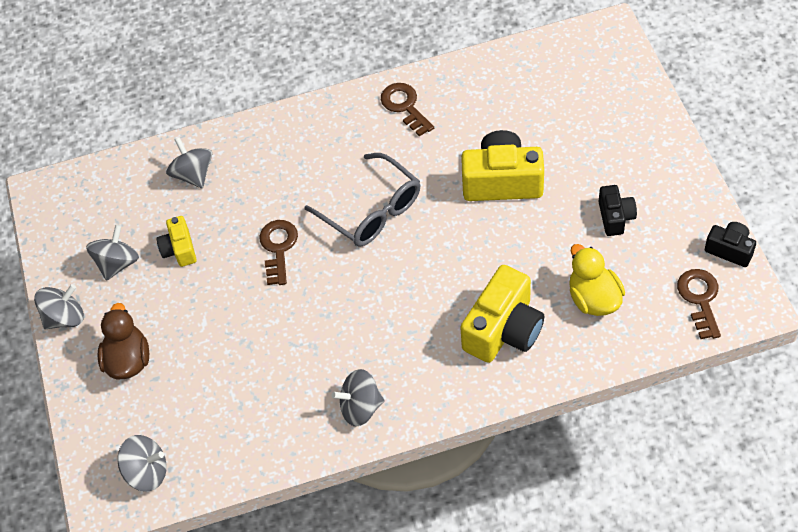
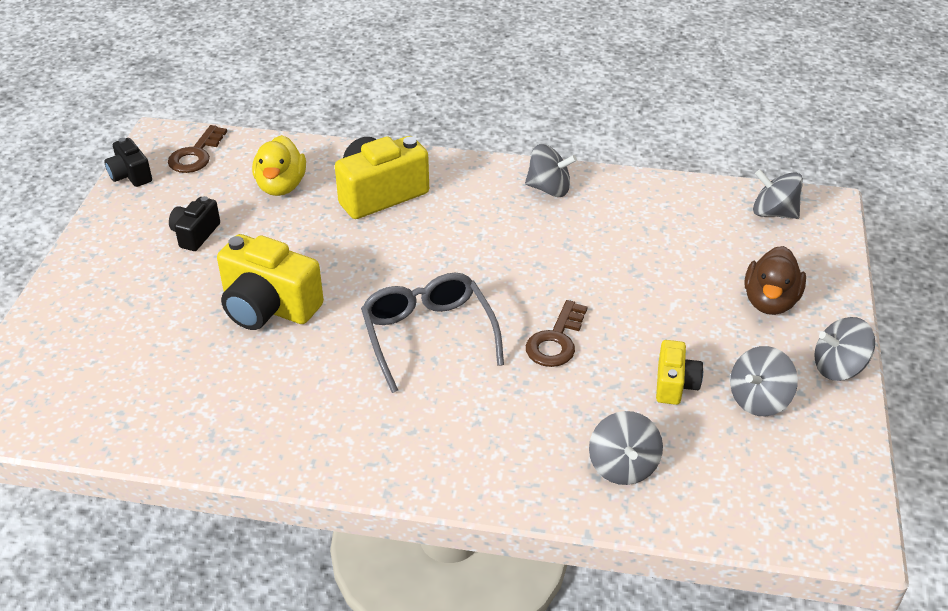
camera: 160 degrees left, 15 degrees down
brown key [381,83,434,137] -> none

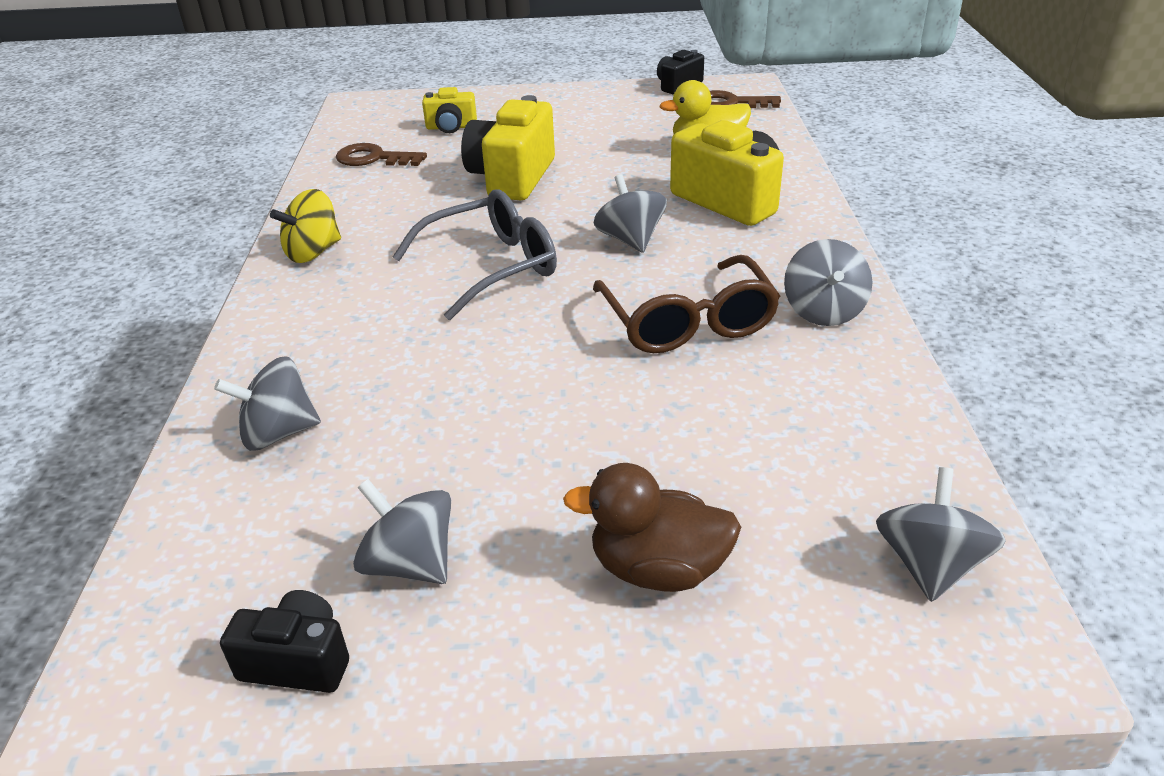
camera: 80 degrees right, 5 degrees down
black camera [169,196,220,251] -> black camera moved to [220,590,349,693]
brown key [526,300,588,367] -> brown key moved to [336,143,427,166]
yellow camera [656,340,703,405] -> yellow camera moved to [422,87,477,133]
grey spinning top [814,317,875,381] -> grey spinning top moved to [594,174,667,253]
none -> yellow spinning top [270,189,341,263]
none -> brown glasses [593,255,780,353]

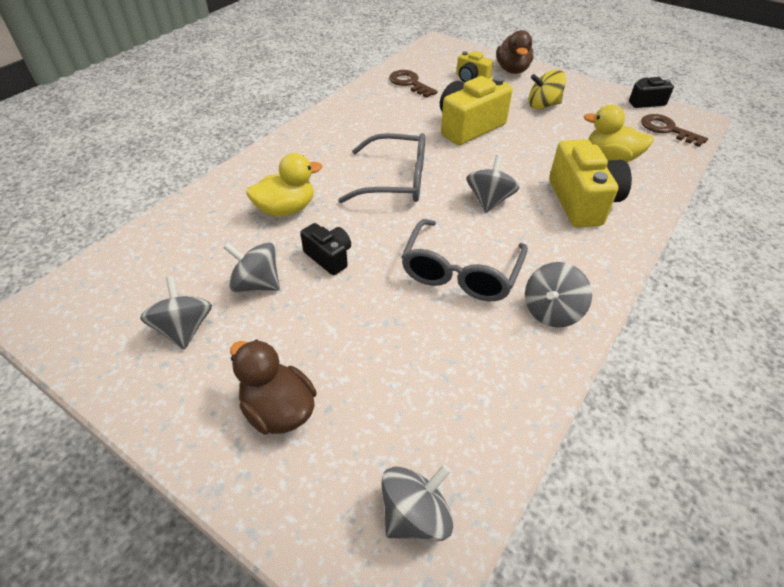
camera: 35 degrees right, 10 degrees up
grey spinning top [214,356,321,451] -> grey spinning top moved to [223,243,280,292]
black camera [220,590,349,693] -> black camera moved to [300,223,351,275]
yellow spinning top [270,189,341,263] -> yellow spinning top moved to [529,70,566,109]
brown glasses [593,255,780,353] -> grey glasses [401,219,528,301]
none -> yellow duck [246,153,322,217]
none -> brown duck [496,30,534,74]

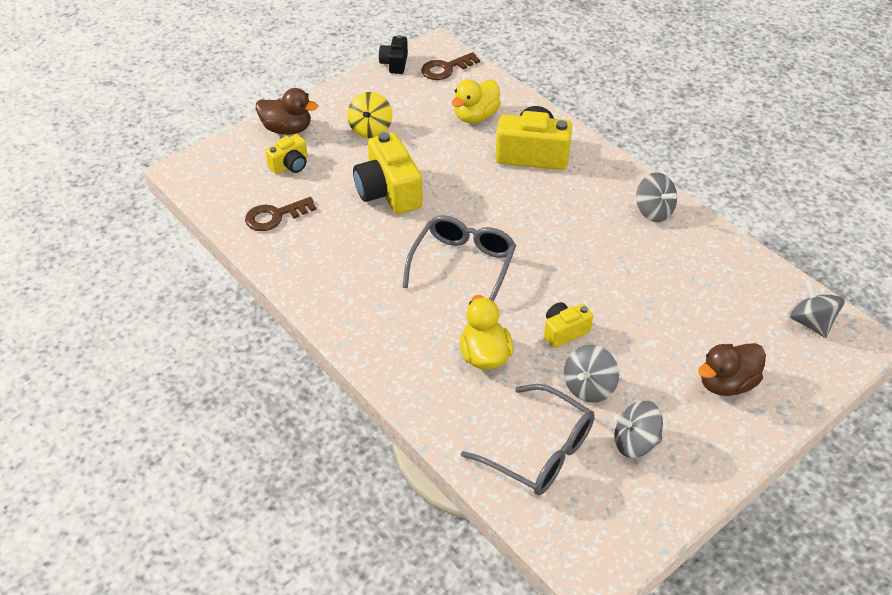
camera: 75 degrees left, 0 degrees up
black camera [300,223,351,275] -> yellow camera [544,302,593,348]
grey glasses [401,219,528,301] -> grey glasses moved to [461,384,595,495]
grey spinning top [467,155,519,213] -> none

